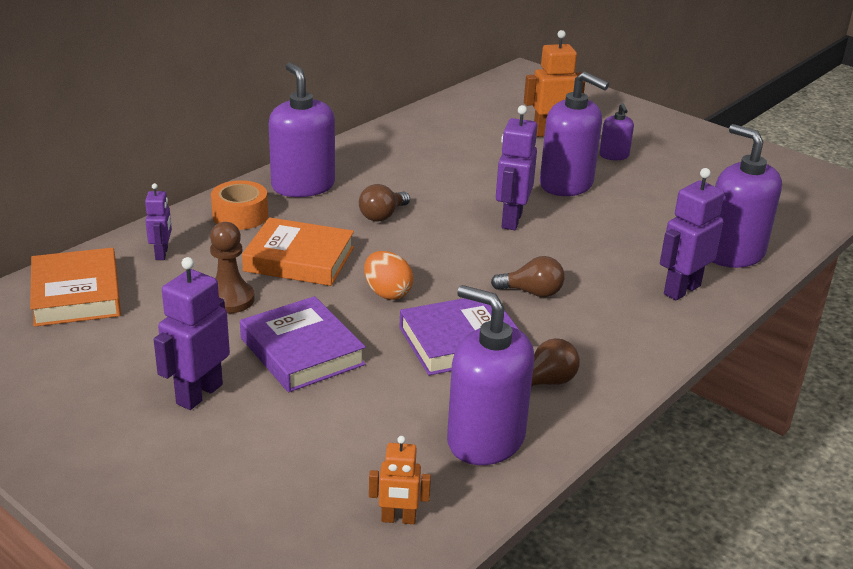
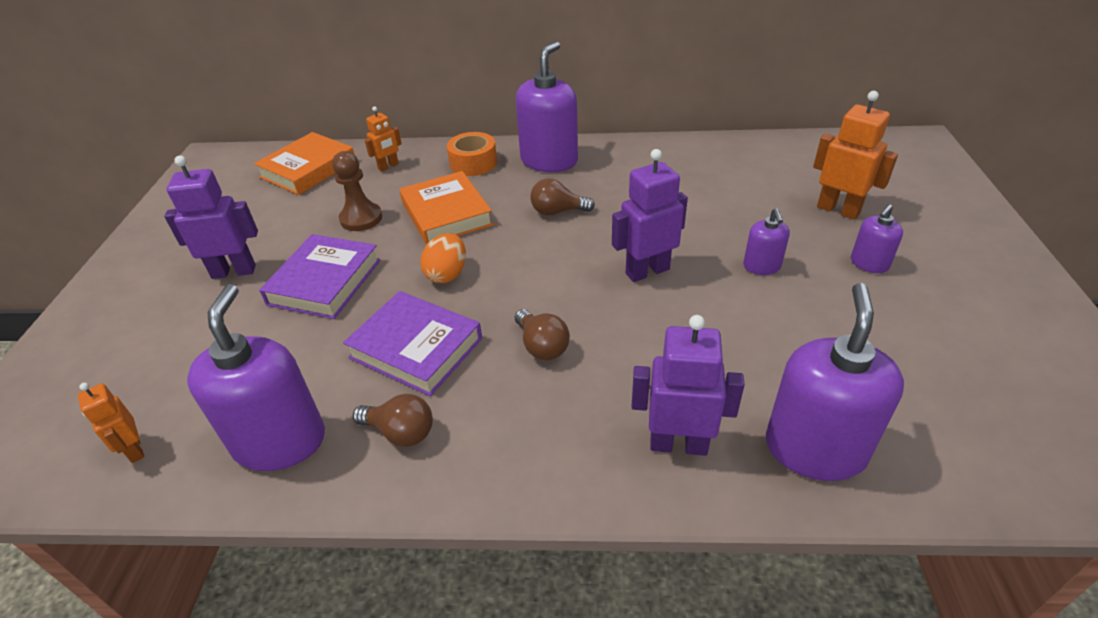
camera: 55 degrees right, 10 degrees up
purple robot [145,183,172,260] -> orange robot [365,106,402,171]
purple soap dispenser [540,72,609,196] -> purple soap dispenser [743,208,790,275], size x0.50

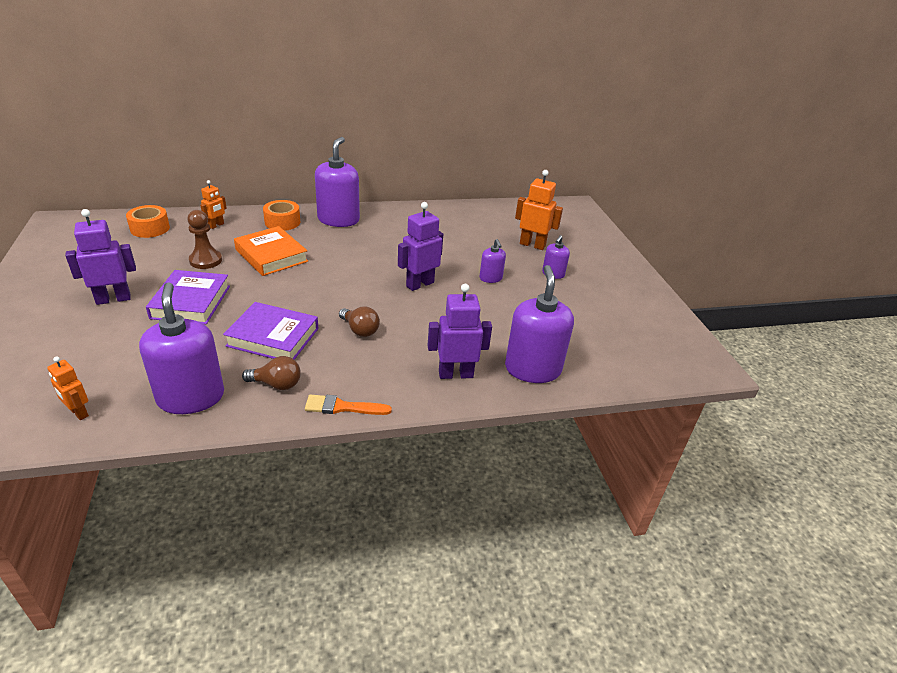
camera: 20 degrees left, 5 degrees down
orange book [254,132,354,195] -> orange tape [126,205,170,238]
orange egg [420,233,466,283] -> none
brown light bulb [530,178,595,215] -> none
none -> orange brush [305,395,392,415]

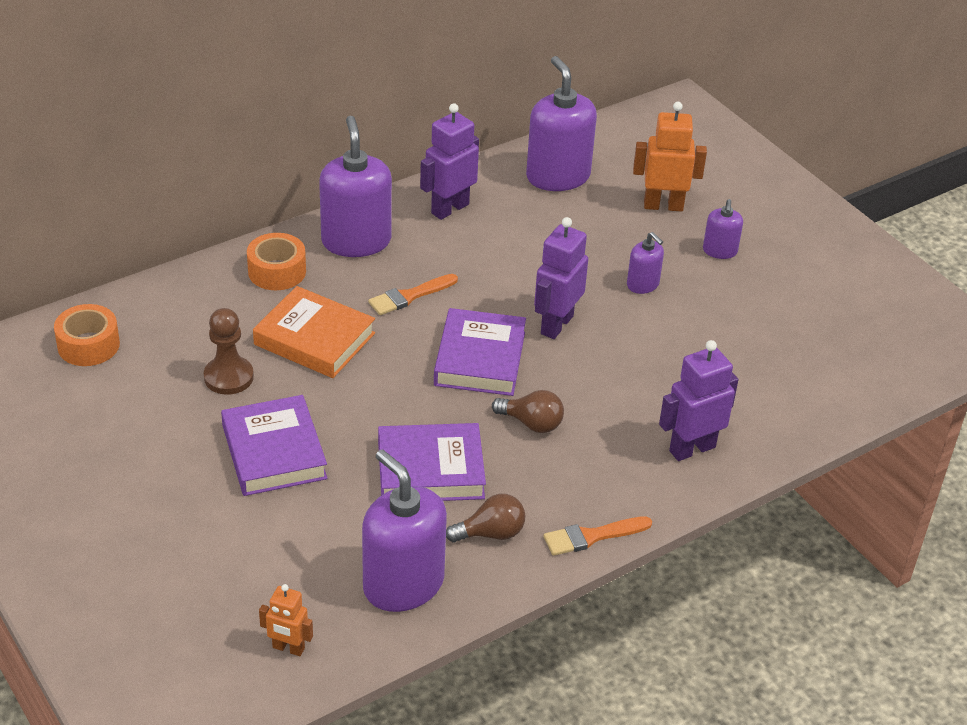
camera: 20 degrees left, 5 degrees up
purple robot [65,209,136,305] -> purple robot moved to [420,103,479,220]
orange robot [200,180,227,229] -> none
purple soap dispenser [505,265,574,383] -> purple soap dispenser moved to [526,56,597,191]
none -> orange brush [368,274,458,315]
none -> purple book [434,308,526,396]

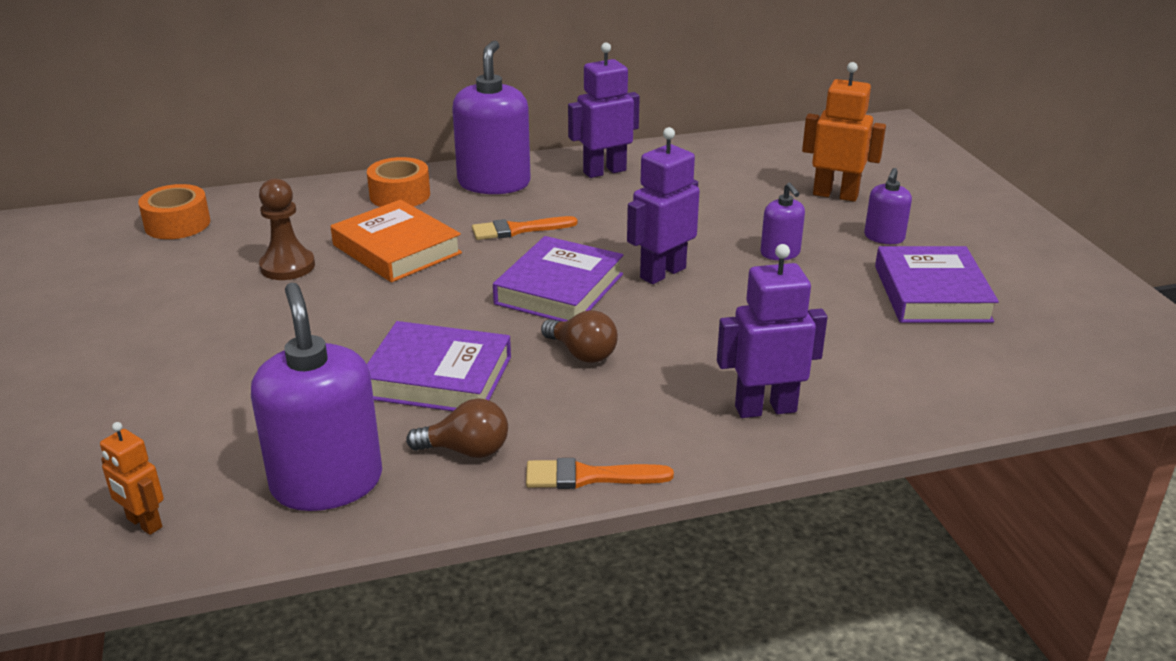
camera: 20 degrees right, 10 degrees down
purple book [221,395,328,496] -> purple book moved to [875,246,999,323]
purple soap dispenser [526,56,597,191] -> none

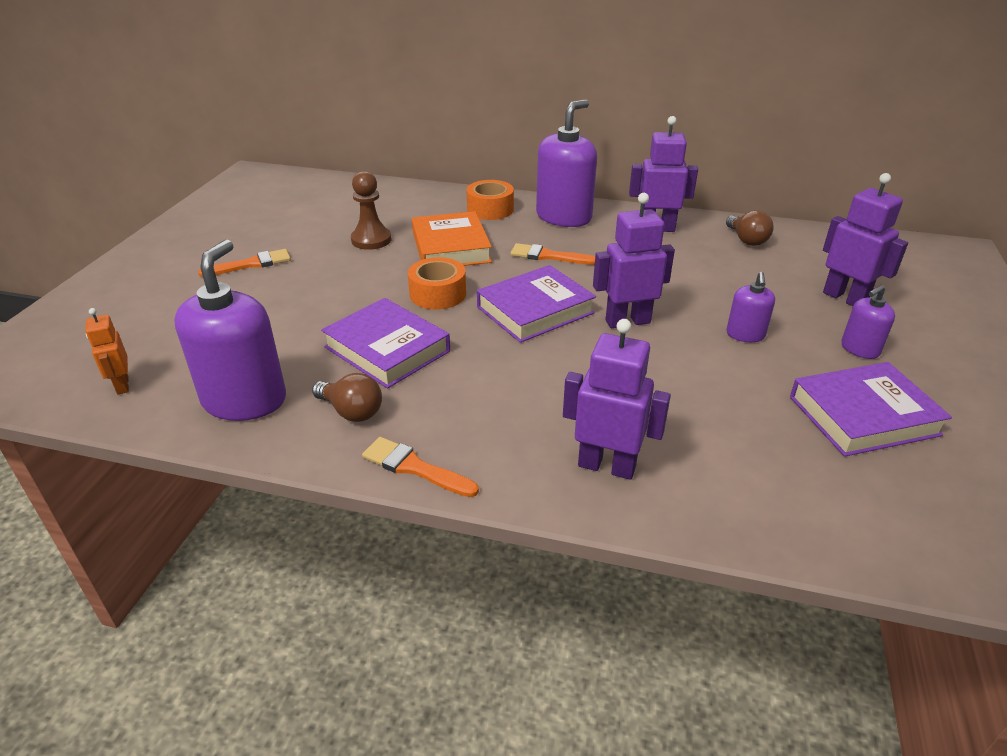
camera: 30 degrees right, 5 degrees up
orange tape [138,184,210,239] -> orange tape moved to [408,257,466,310]
brown light bulb [541,310,618,363] -> brown light bulb moved to [726,210,774,246]
orange robot [802,62,886,202] -> purple robot [823,173,908,306]
purple book [875,246,999,323] -> purple book turned 45 degrees clockwise [790,362,952,457]
none -> orange brush [198,249,291,277]

